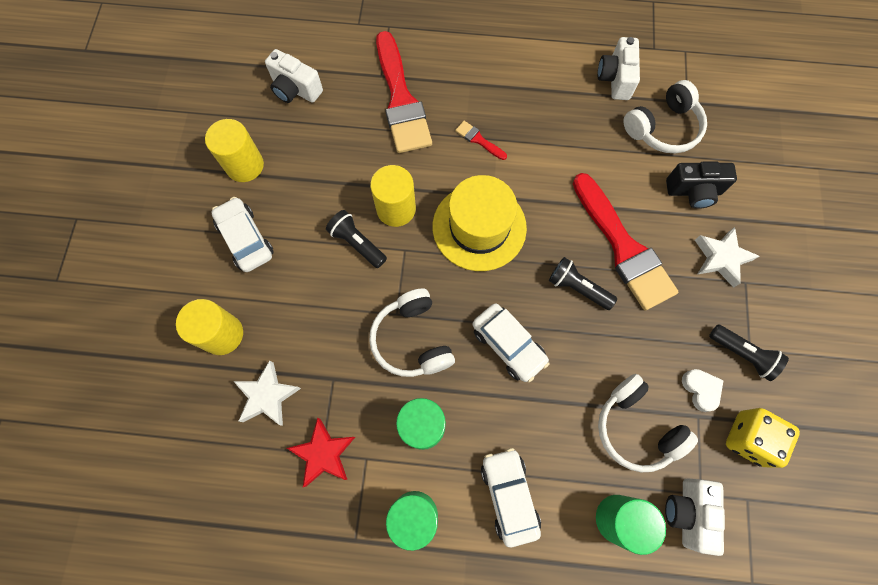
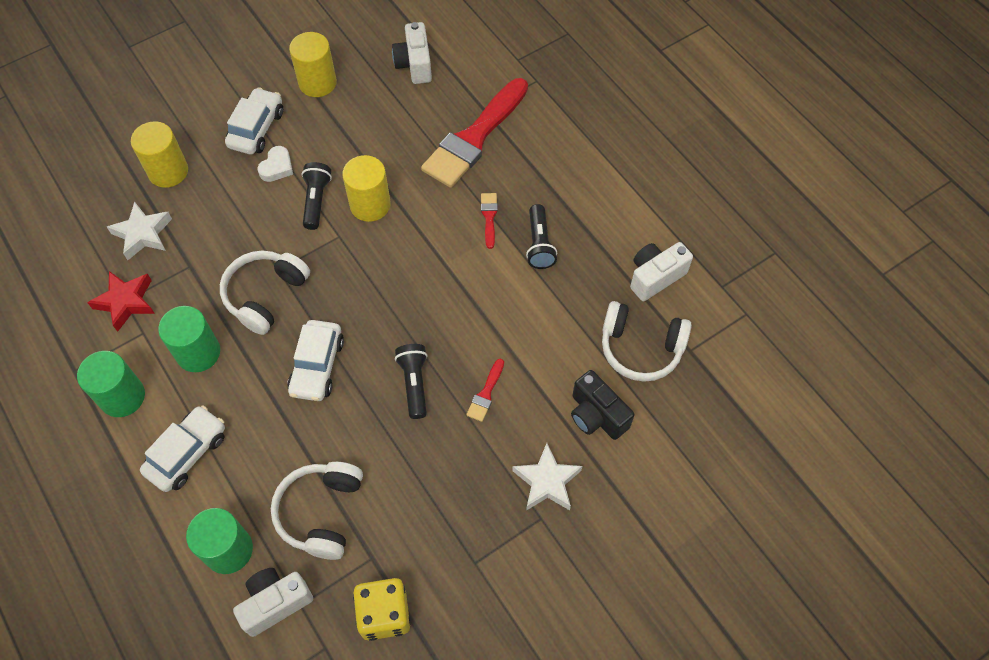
camera: 50 degrees right, 10 degrees down
yellow hat [433,175,527,271] -> none
red brush [573,173,678,310] -> red brush [466,359,504,422], size x0.41
white heart [682,369,724,412] -> white heart moved to [257,146,293,182]
black flashlight [709,324,789,381] -> black flashlight moved to [526,204,557,269]

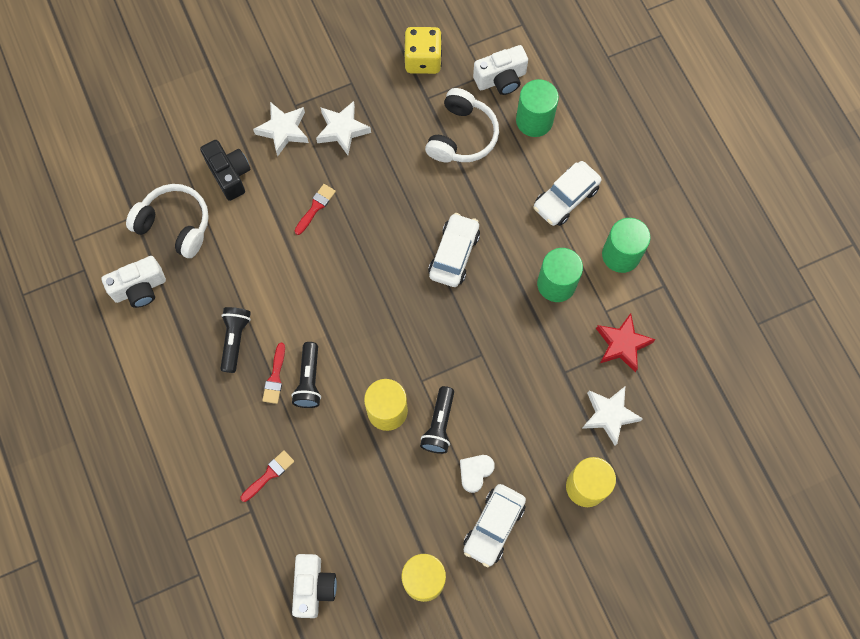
camera: 170 degrees left, 10 degrees up
white headphones [220,251,310,335] -> none
black flashlight [395,344,428,419] -> black flashlight moved to [291,342,321,408]
red brush [421,78,528,188] -> red brush [241,450,294,502], size x0.41
none -> white star [316,101,371,155]

